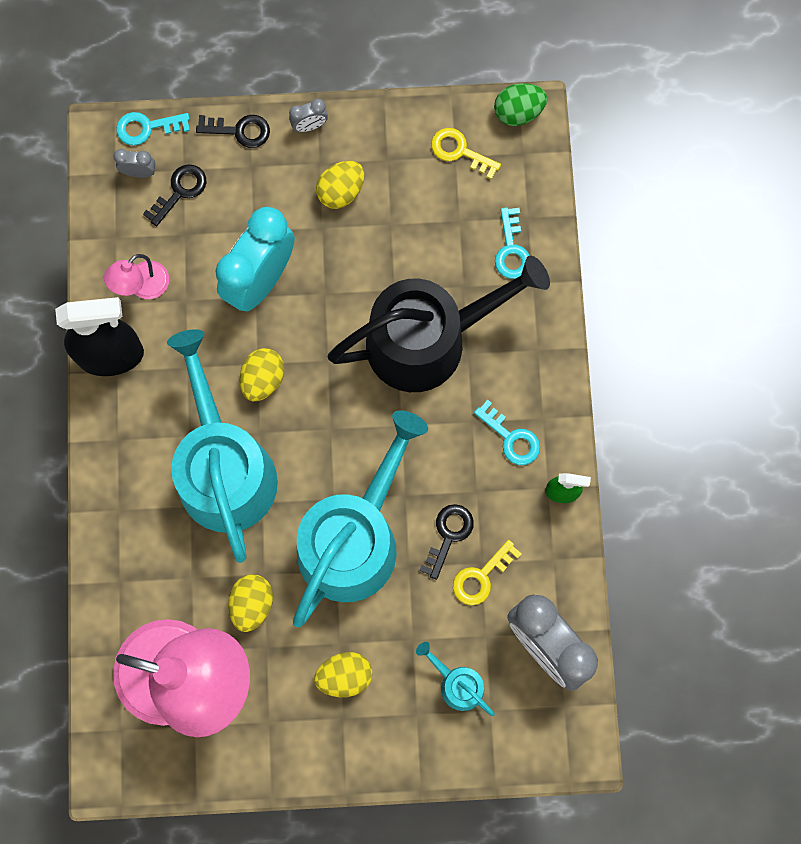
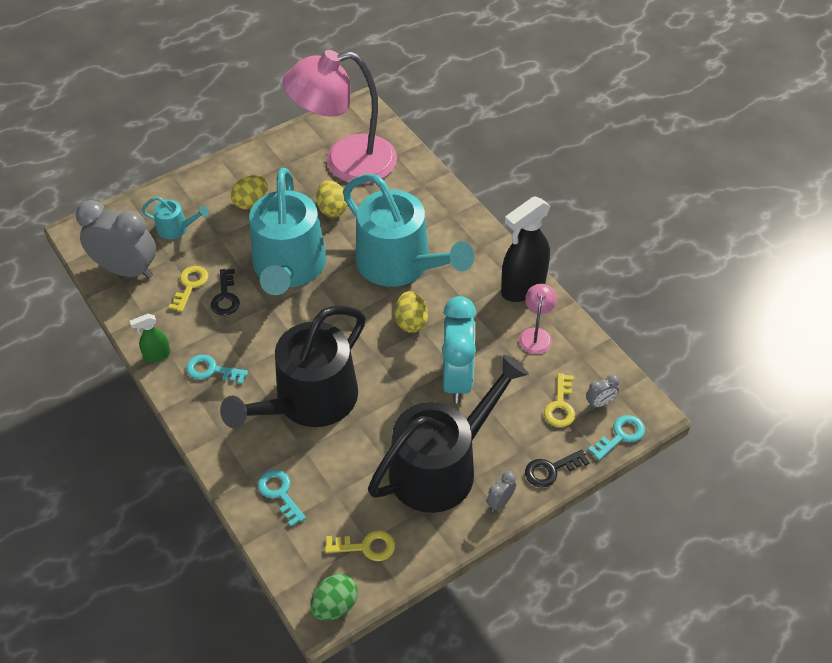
camera: 150 degrees right, 25 degrees down
black key [143,164,206,227] -> yellow key [544,373,575,427]
yellow egg [316,161,365,209] -> black watering can [368,355,529,513]

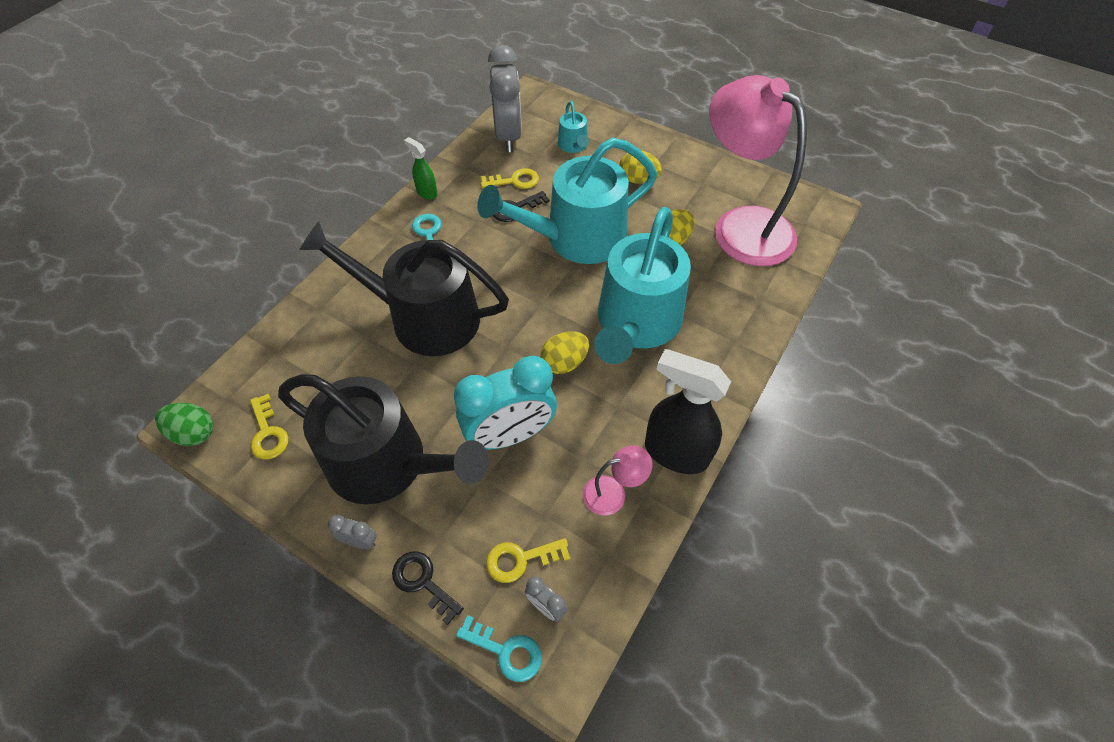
camera: 65 degrees right, 5 degrees up
turquoise key [258,469,306,527] -> none

